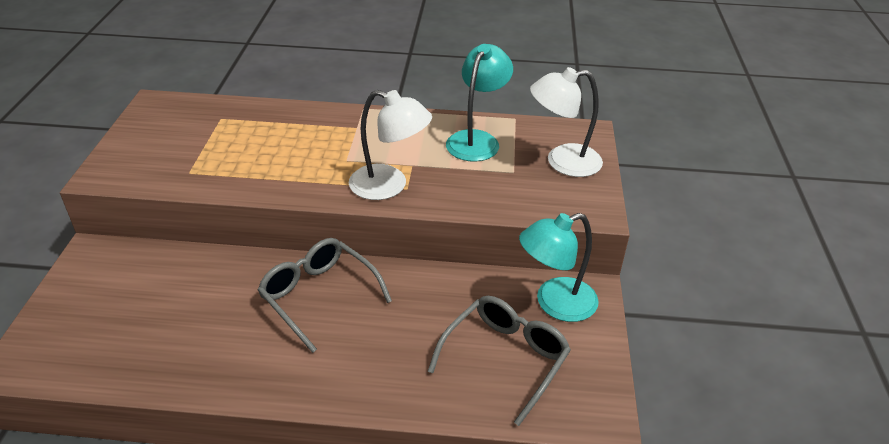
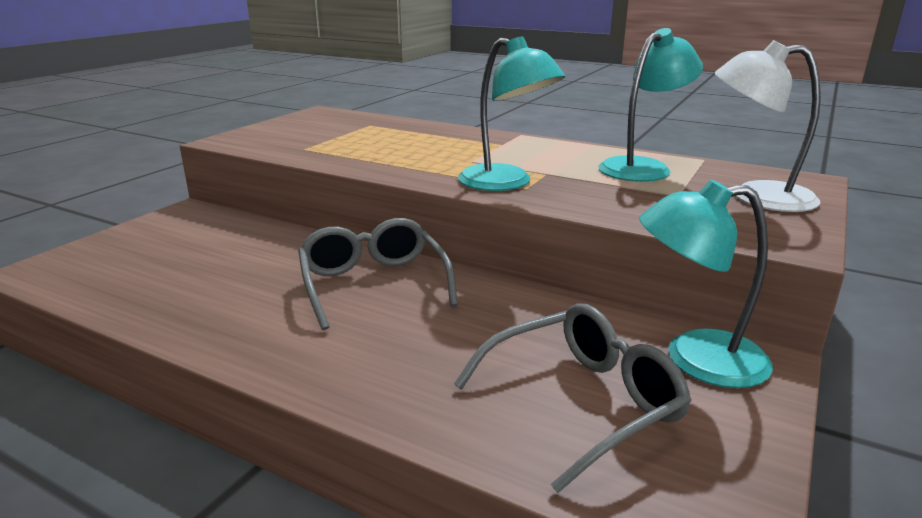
camera: 25 degrees right, 15 degrees down
white lamp [349,90,432,200] -> turquoise lamp [458,36,565,191]

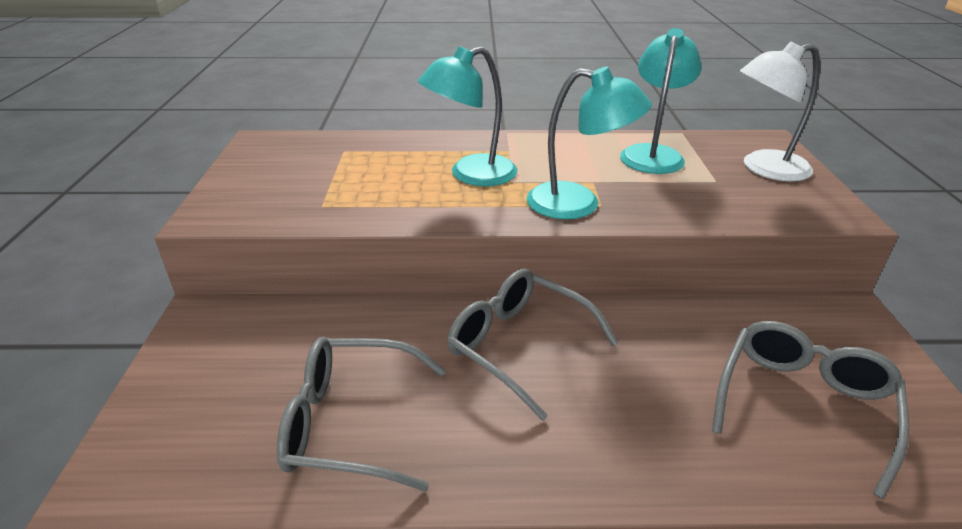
camera: 30 degrees left, 10 degrees up
turquoise lamp [639,180,773,388] -> turquoise lamp moved to [418,46,518,186]
none -> grey glasses [277,337,446,491]

